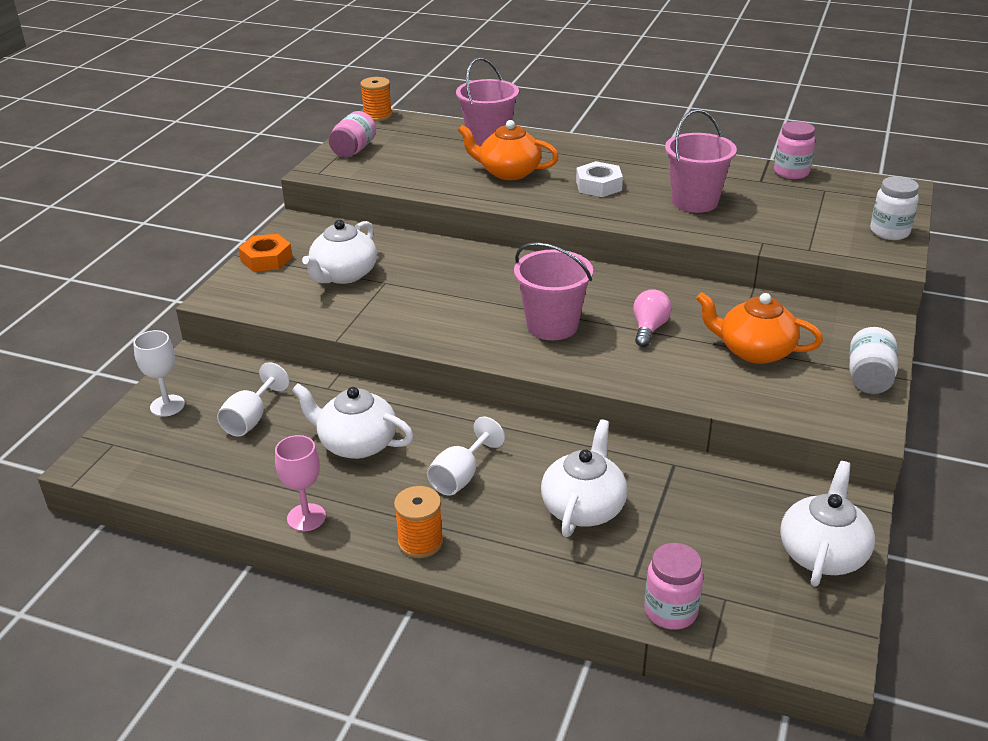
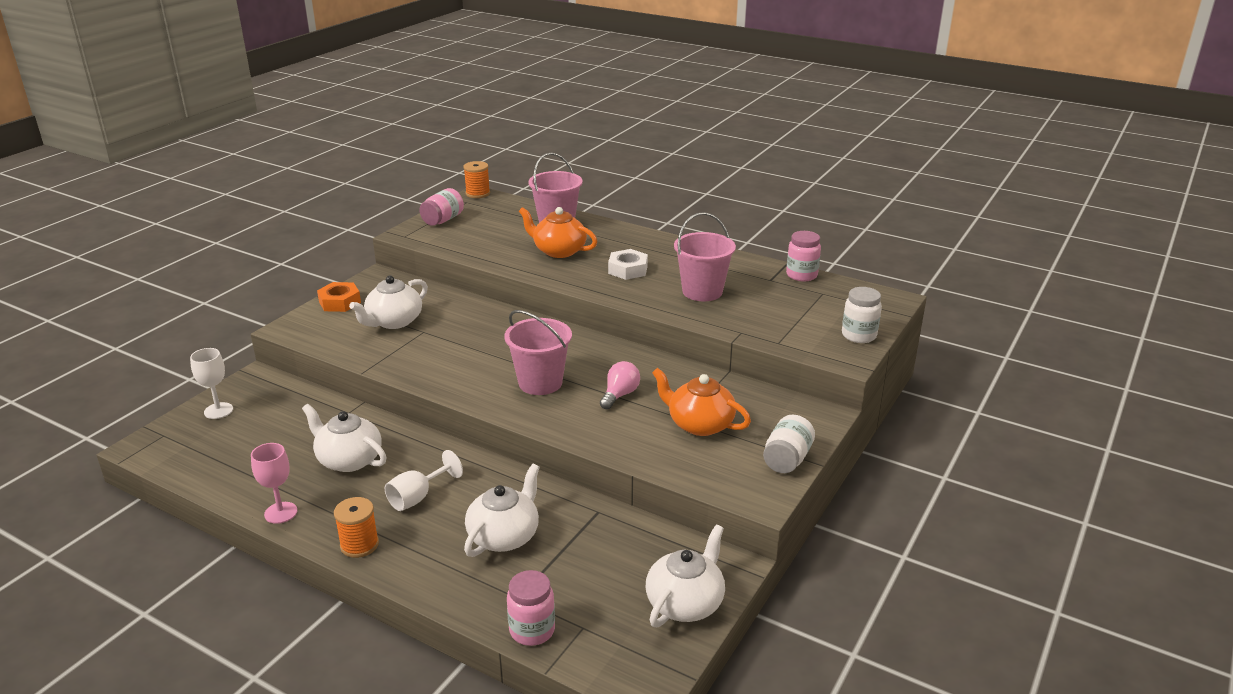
camera: 10 degrees right, 5 degrees down
white goblet [217,362,290,437] -> none

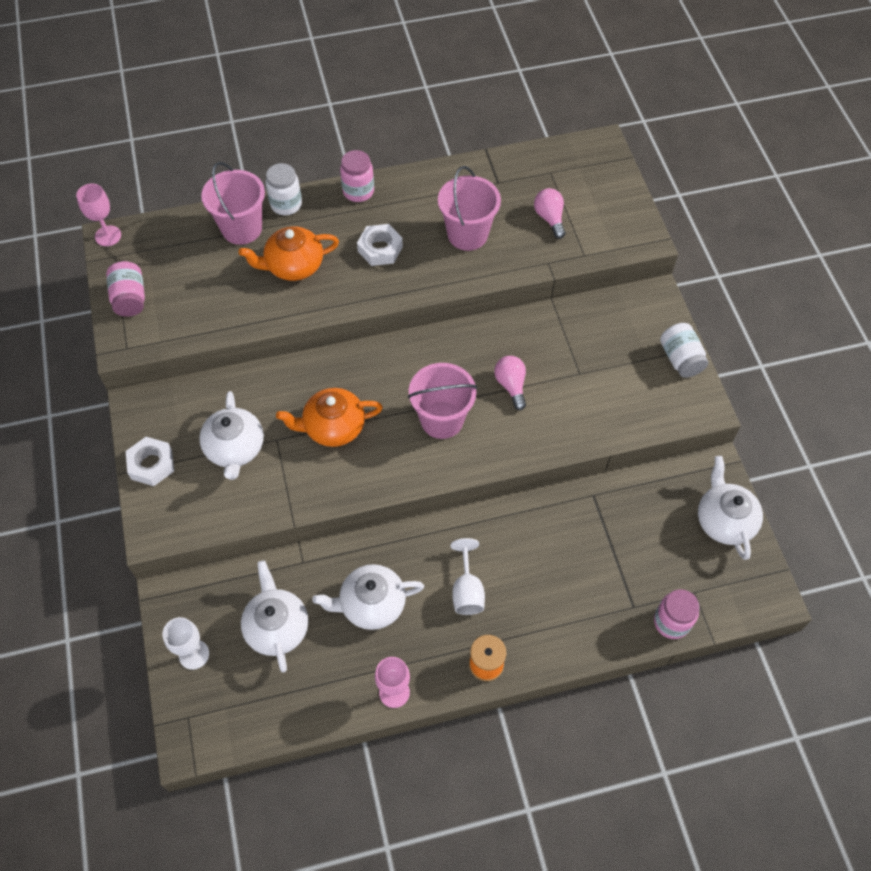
camera: 45 degrees left, 30 degrees up
orange nut [317,282,361,312] -> white nut [126,437,174,486]
orange spool [463,161,490,198] -> pink goblet [76,184,121,246]
white teapot [464,464,540,557] -> white teapot moved to [241,560,308,672]
orange teapot [652,368,751,436] -> orange teapot moved to [276,388,383,447]
pink jar [786,231,821,281] -> pink jar moved to [340,150,374,202]
white jar [842,287,882,343] -> white jar moved to [266,163,302,215]
none -> pink light bulb [534,188,565,239]

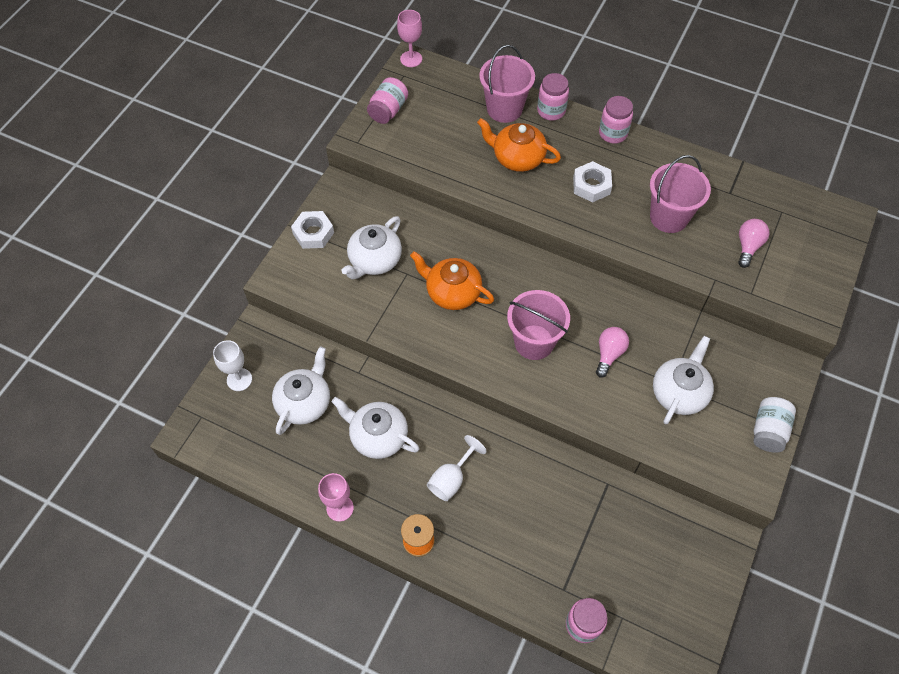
camera: 40 degrees right, 0 degrees up
white jar [266,163,302,215] -> pink jar [537,73,569,121]
white teapot [698,456,763,560] -> white teapot moved to [653,336,714,424]

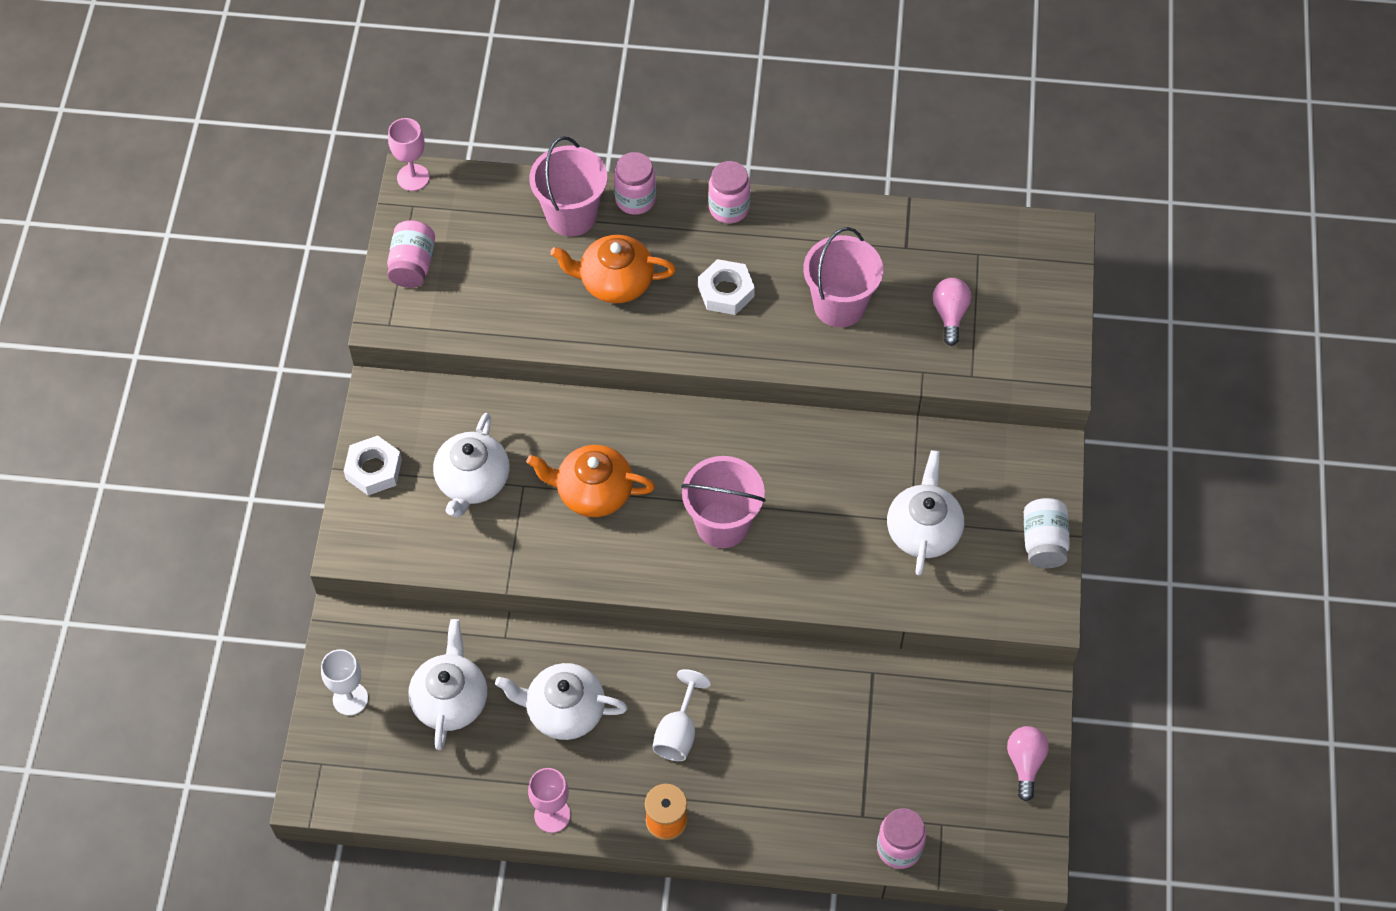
camera: 20 degrees left, 0 degrees up
pink light bulb [596,327,629,378] -> pink light bulb moved to [1007,726,1049,802]

